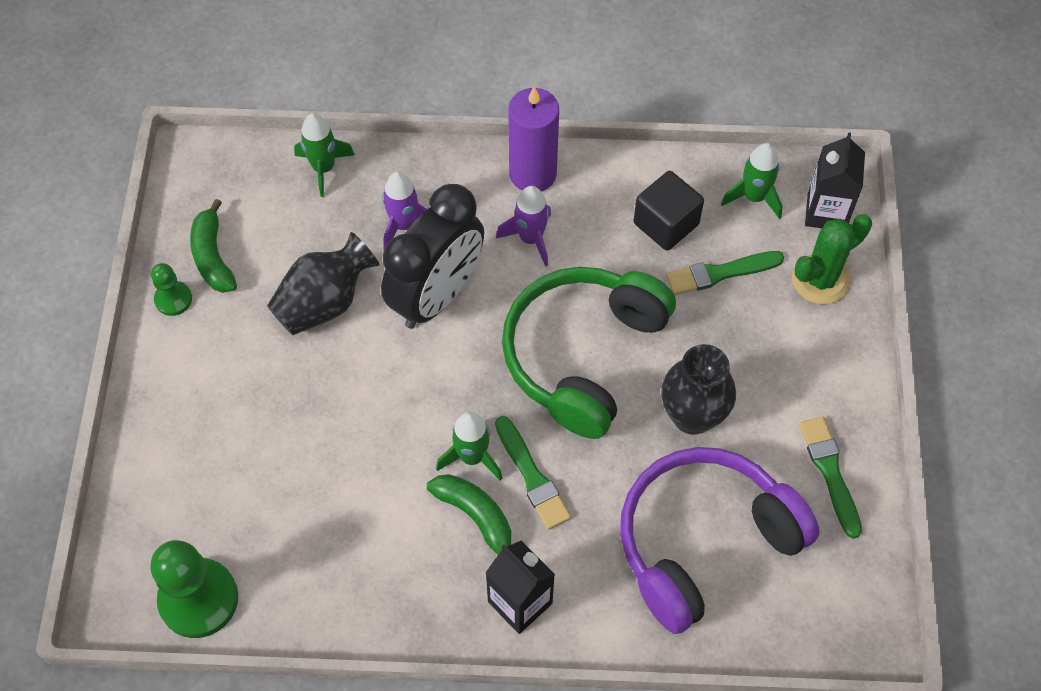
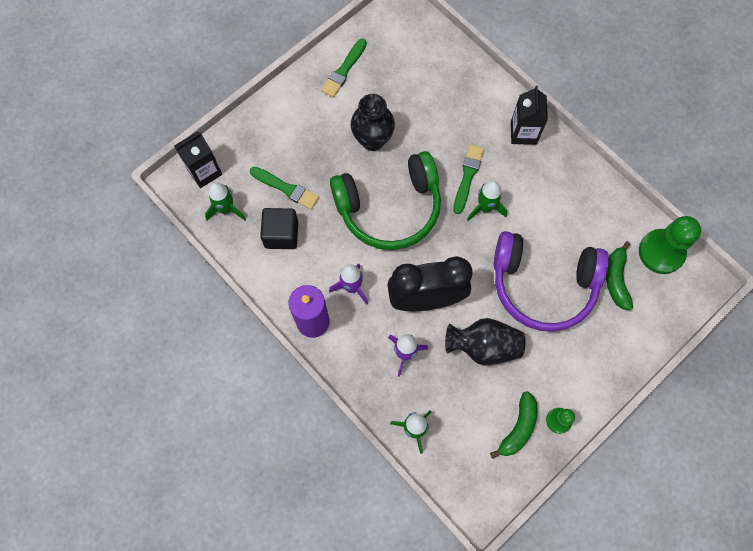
camera: 135 degrees left, 10 degrees up
green banana [427,474,511,555] -> green banana moved to [606,241,633,310]
purple headphones [620,447,819,634] -> purple headphones moved to [494,231,609,332]
green cactus [792,214,872,304] -> none

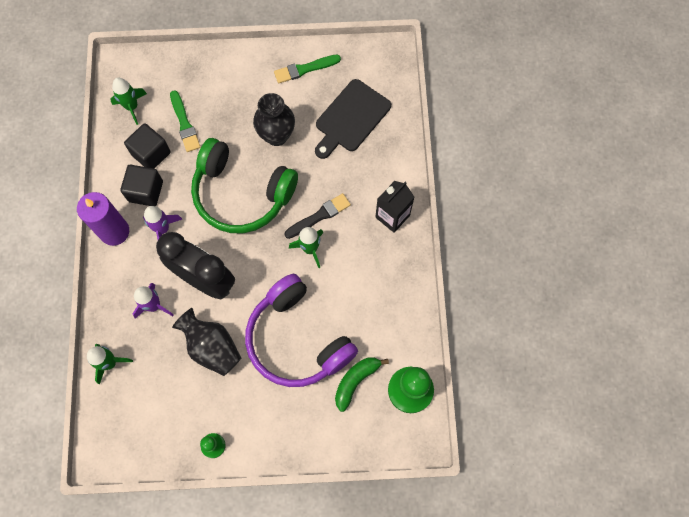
camera: 40 degrees right, 0 degrees up
black carton [174,131,222,188] -> none
green brush [453,144,484,214] -> black brush [284,193,351,239]
green banana [490,391,538,459] -> none
none -> black cube [120,165,163,206]
none -> black cutting board [315,79,391,159]

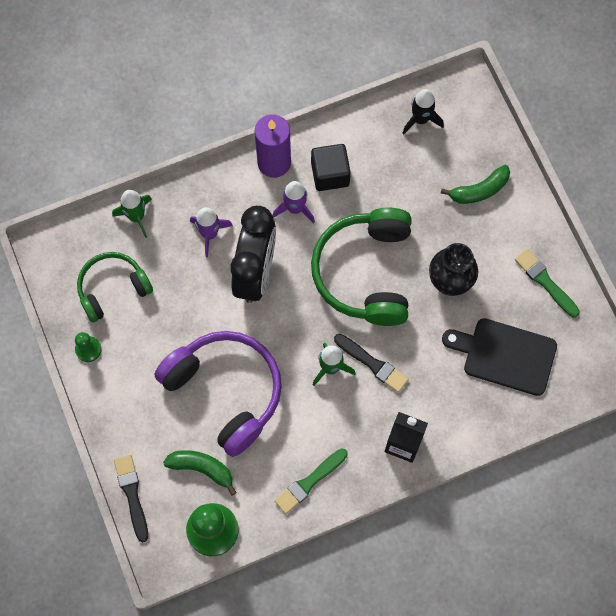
camera: 70 degrees right, 0 degrees up
green rocket [110,78,147,125] -> black rocket [403,89,444,134]
black cube [124,123,171,169] -> none
green brush [170,90,201,152] -> green brush moved to [274,448,348,514]
black vase [172,308,241,376] -> none
purple headphones [245,274,358,387] -> purple headphones turned 105 degrees clockwise [154,331,282,457]
none -> green headphones [77,252,153,322]
none -> black brush [114,455,148,542]
none -> green banana [441,165,510,204]

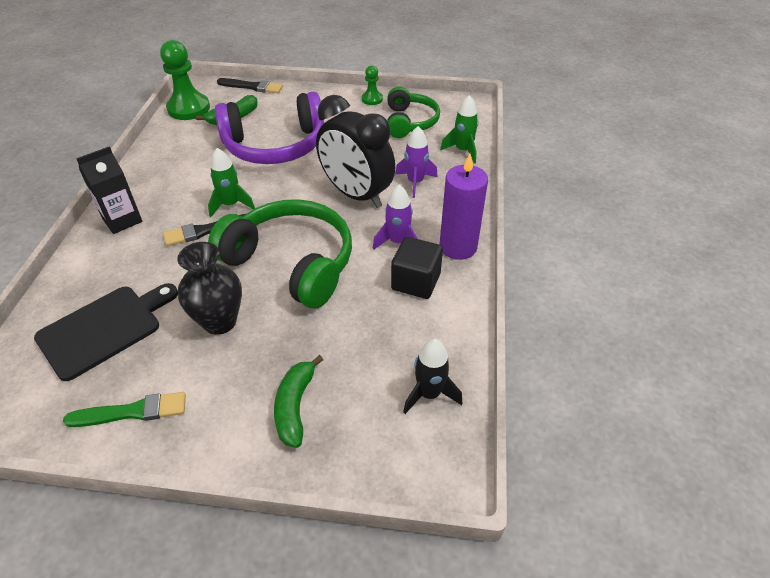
camera: 120 degrees right, 25 degrees down
green brush [274,448,348,514] -> none

